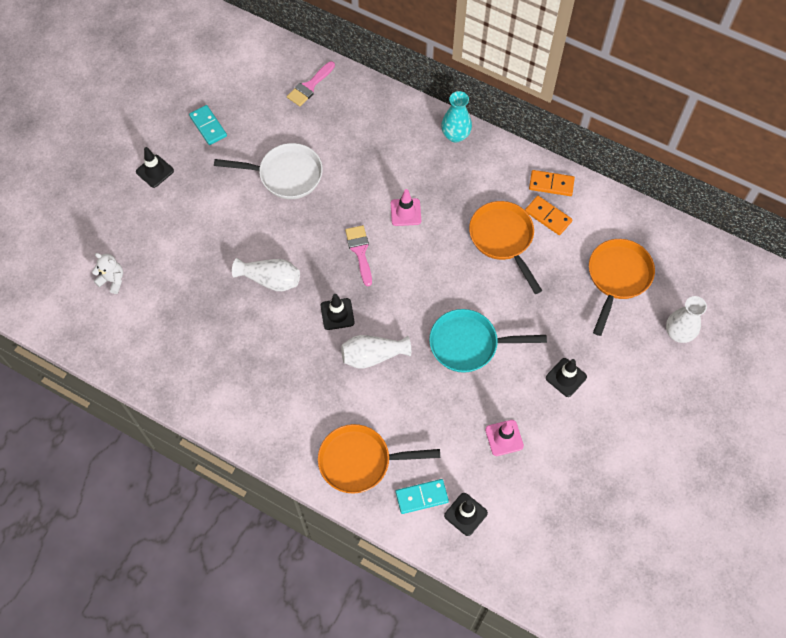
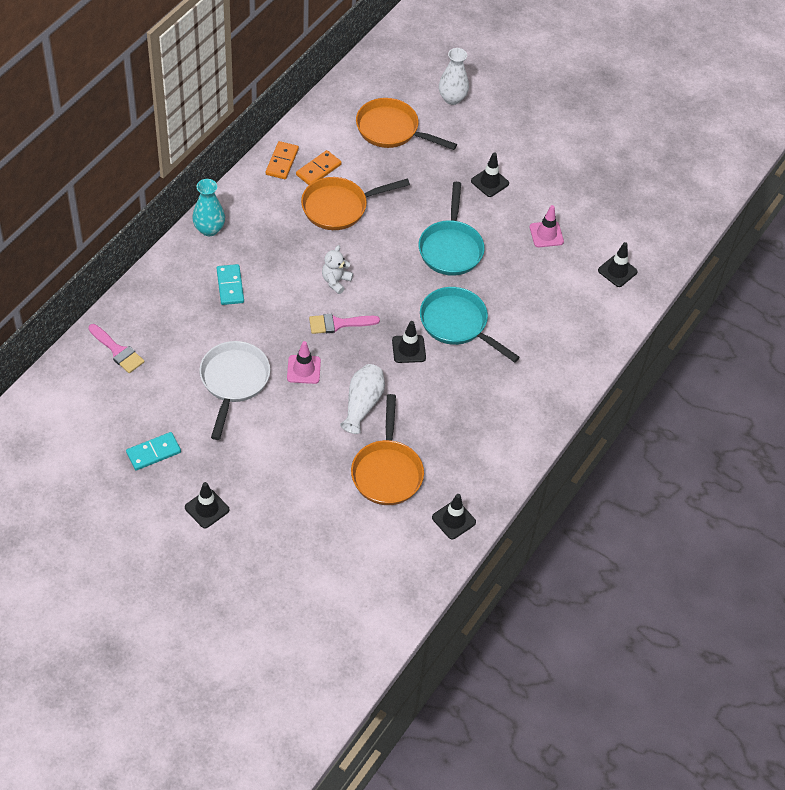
camera: 90 degrees left, 10 degrees down
white teddy bear [92,253,123,294] -> white teddy bear moved to [322,245,353,294]
orange pan [318,424,440,494] -> orange pan moved to [351,394,424,505]
white vase [341,335,411,369] -> turquoise pan [420,287,520,363]
pink traffic cone [391,189,421,226] -> pink traffic cone moved to [287,341,321,384]
turquoise domino [396,479,449,514] -> turquoise domino moved to [217,264,244,305]
none -> black traffic cone [432,494,476,539]

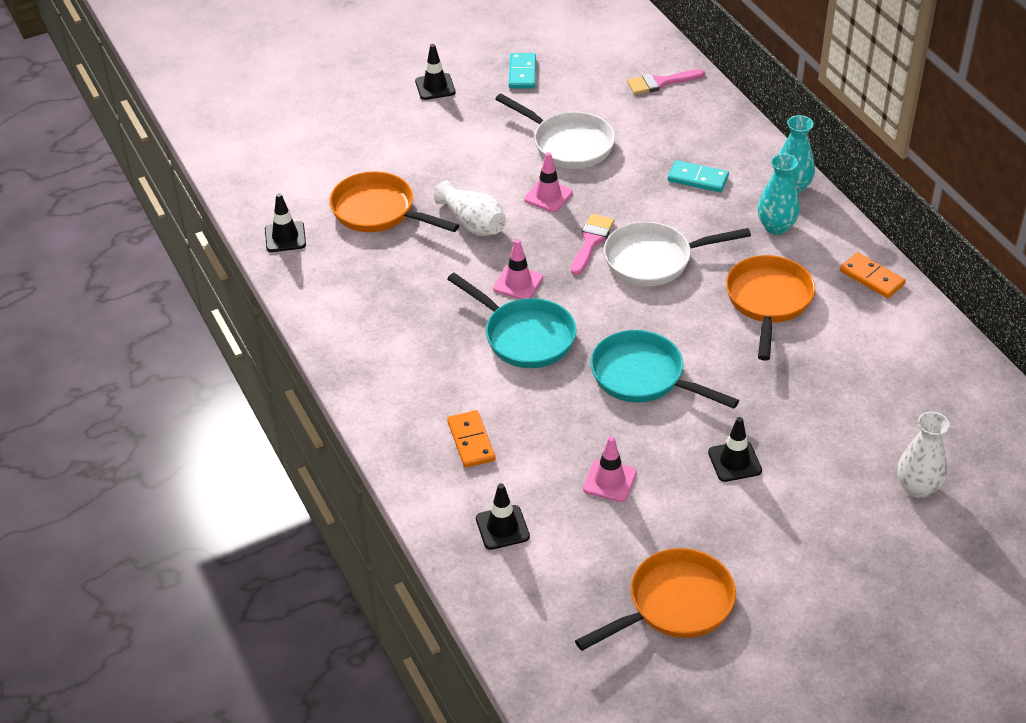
camera: 125 degrees right, 10 degrees down
orange domino [296,150,342,185] -> orange domino moved to [447,410,495,468]
white teddy bear [322,245,353,294] -> white pan [604,221,751,286]
orange pan [356,98,457,150] -> orange pan moved to [575,548,736,651]
black traffic cone [392,321,426,363] -> pink traffic cone [493,239,543,299]
turquoise pan [420,287,520,363] -> turquoise pan turned 60 degrees clockwise [447,273,577,368]
none -> turquoise vase [758,154,800,235]

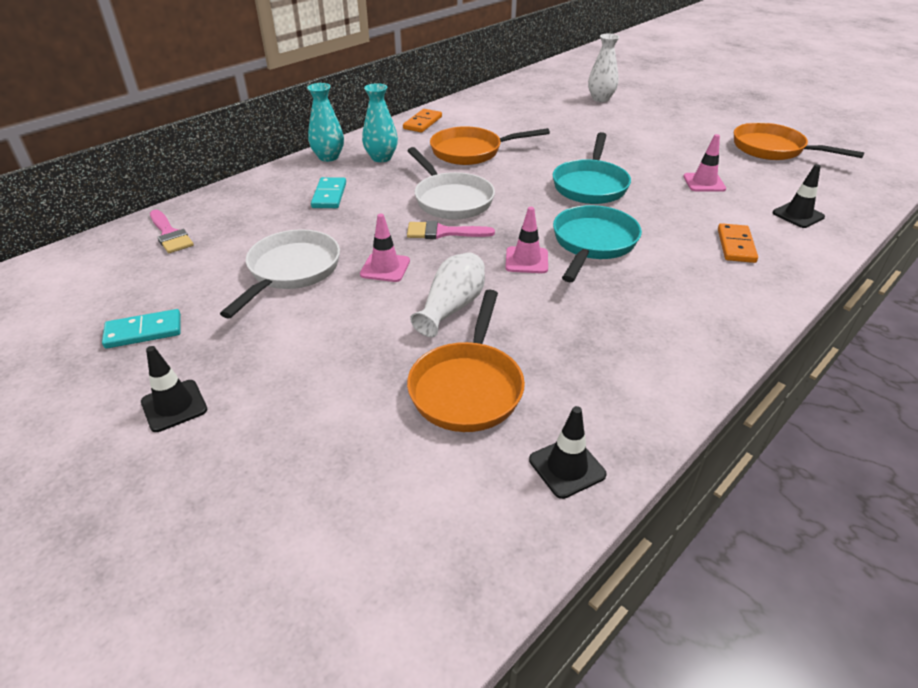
camera: 110 degrees left, 5 degrees down
orange domino [447,410,495,468] -> orange domino turned 45 degrees counterclockwise [718,223,758,263]
black traffic cone [708,417,762,482] -> none

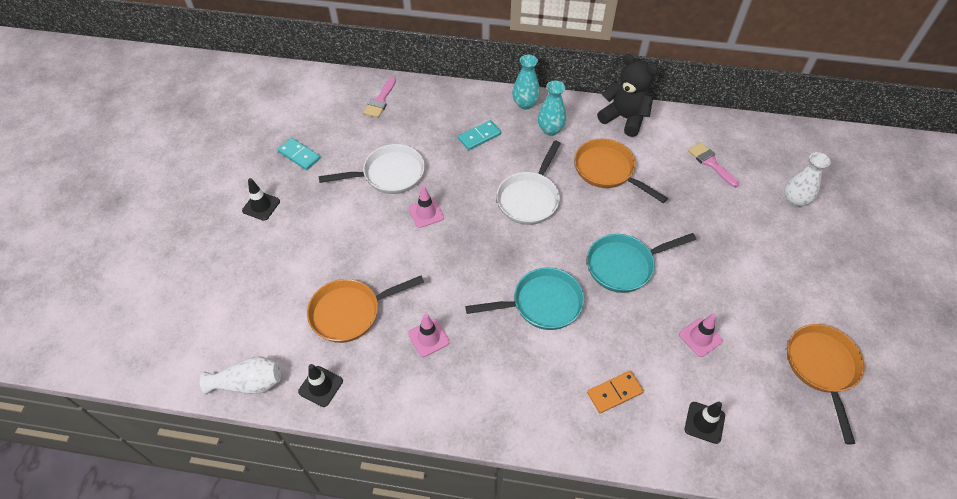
camera: 55 degrees right, 15 degrees up
orange domino [403,109,442,132] -> black teddy bear [597,54,658,137]
pink brush [407,221,495,239] -> pink brush moved to [688,142,739,187]
white vase [410,252,485,337] -> white vase moved to [200,357,281,395]
pink traffic cone [505,207,548,273] -> pink traffic cone moved to [408,314,450,357]

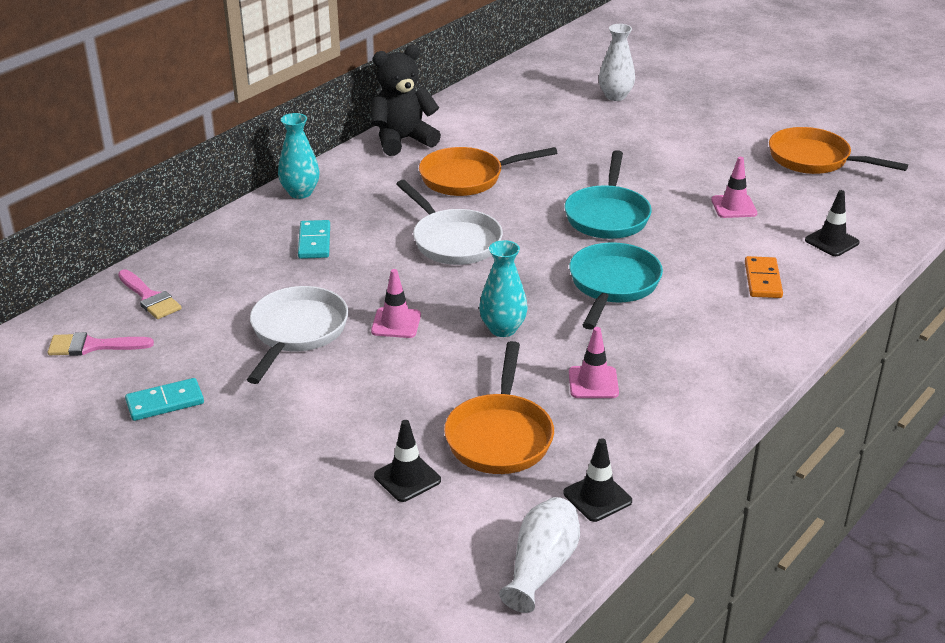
camera: 60 degrees left, 20 degrees down
black traffic cone [242,178,280,221] -> black traffic cone moved to [374,420,441,502]
turquoise vase [538,81,566,136] -> turquoise vase moved to [479,240,528,337]
pink brush [688,142,739,187] -> pink brush moved to [48,332,154,356]

